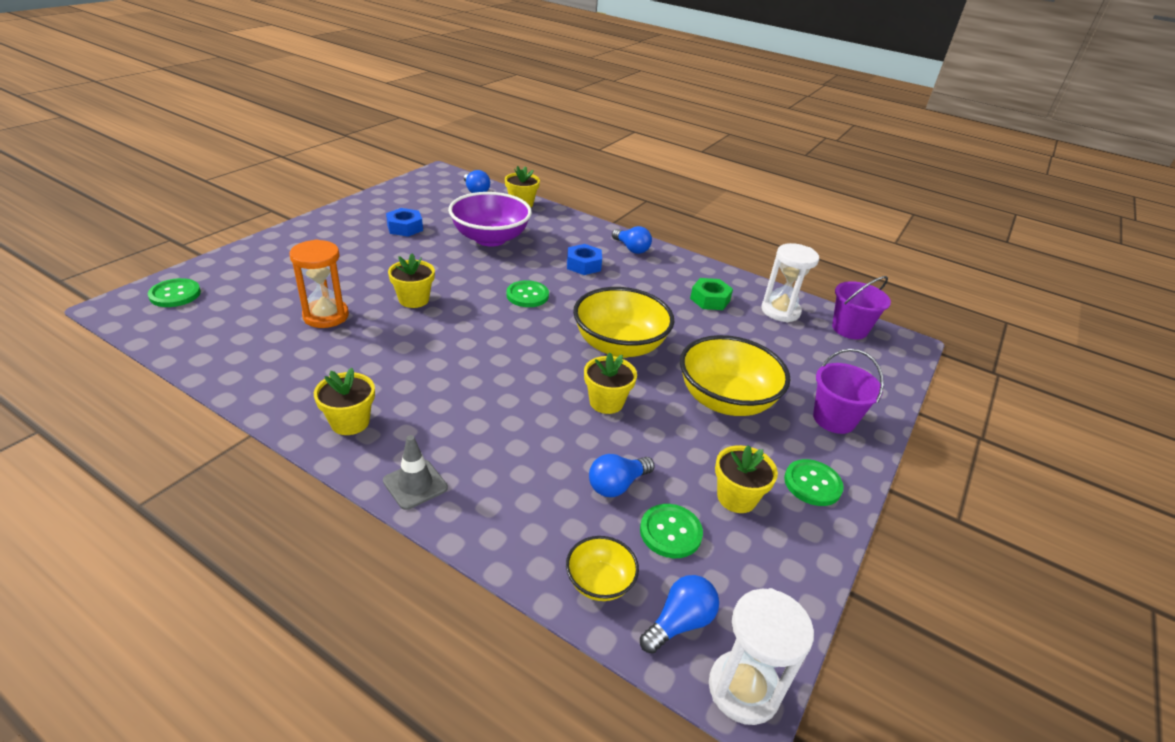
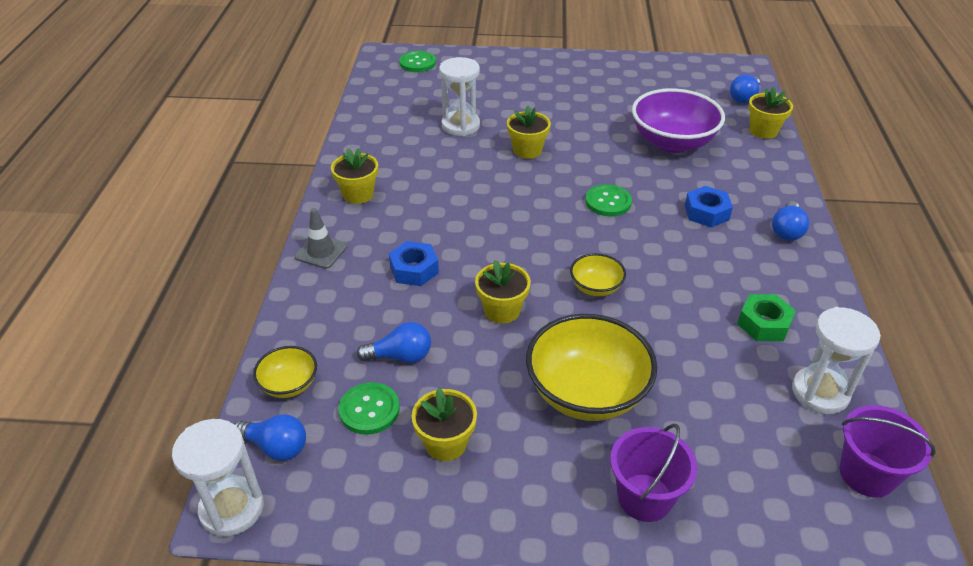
camera: 65 degrees right, 5 degrees up
orange hourglass [289,239,349,328] -> white hourglass [439,57,480,136]
blue nut [386,208,423,237] -> blue nut moved to [389,241,439,286]
yellow bowl [573,287,674,358] -> yellow bowl [570,253,626,296], size x0.50
blue light bulb [589,454,655,497] -> blue light bulb turned 150 degrees clockwise [357,322,431,363]
green button [784,459,844,506] -> none

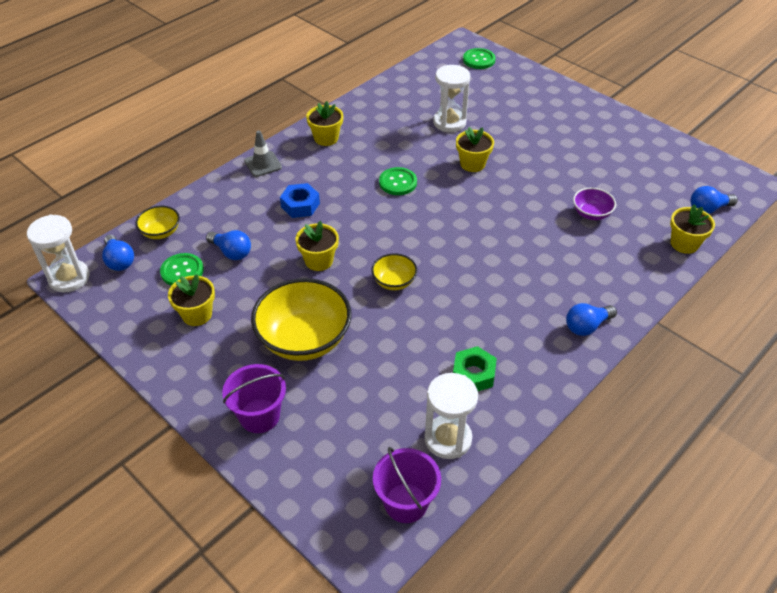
camera: 40 degrees right, 5 degrees up
green button [585,184,632,216] -> green button moved to [379,167,417,195]
purple bowl [632,88,725,153] -> purple bowl [573,188,616,220], size x0.50
blue nut [685,186,733,228] -> none

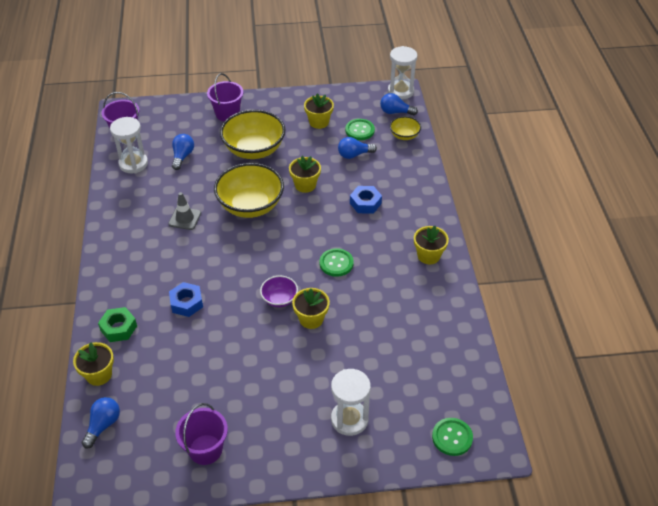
camera: 130 degrees right, 0 degrees up
grey traffic cone [244,130,282,177] -> grey traffic cone moved to [168,192,201,230]
yellow bowl [371,253,417,290] -> yellow bowl [214,163,284,218], size x2.01
white hourglass [433,65,470,132] -> white hourglass moved to [331,369,371,436]
green nut [453,346,497,391] -> green nut moved to [98,307,137,342]
blue light bulb [566,303,617,336] -> blue light bulb moved to [172,134,194,170]
purple bowl [573,188,616,220] -> purple bowl moved to [260,276,298,307]
none -> blue nut [169,282,203,317]
none -> purple bucket [175,403,228,465]

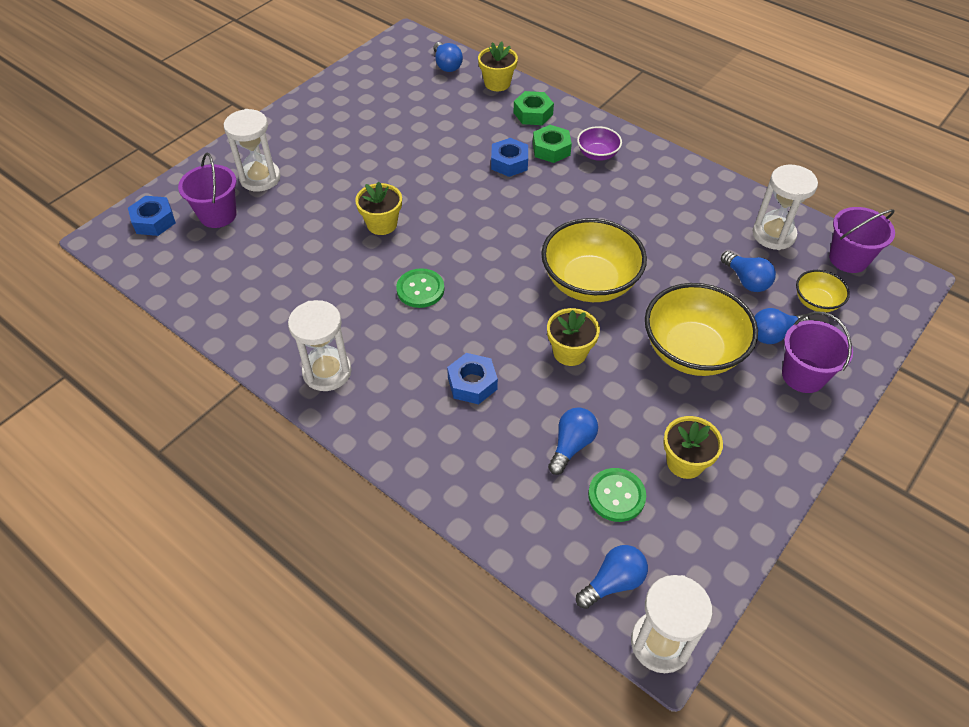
camera: 135 degrees right, 5 degrees up
grey traffic cone [168,192,201,230] -> none
purple bucket [175,403,228,465] -> purple bucket moved to [178,153,237,228]
purple bowl [260,276,298,307] -> purple bowl moved to [577,126,622,161]
yellow bowl [390,116,421,140] -> yellow bowl moved to [796,270,850,312]
yellow flower pot [414,226,449,264] -> white hourglass [288,300,352,391]
green button [432,418,473,456] -> blue nut [128,196,176,236]
none -> green nut [533,125,572,163]
none -> blue light bulb [754,308,810,344]

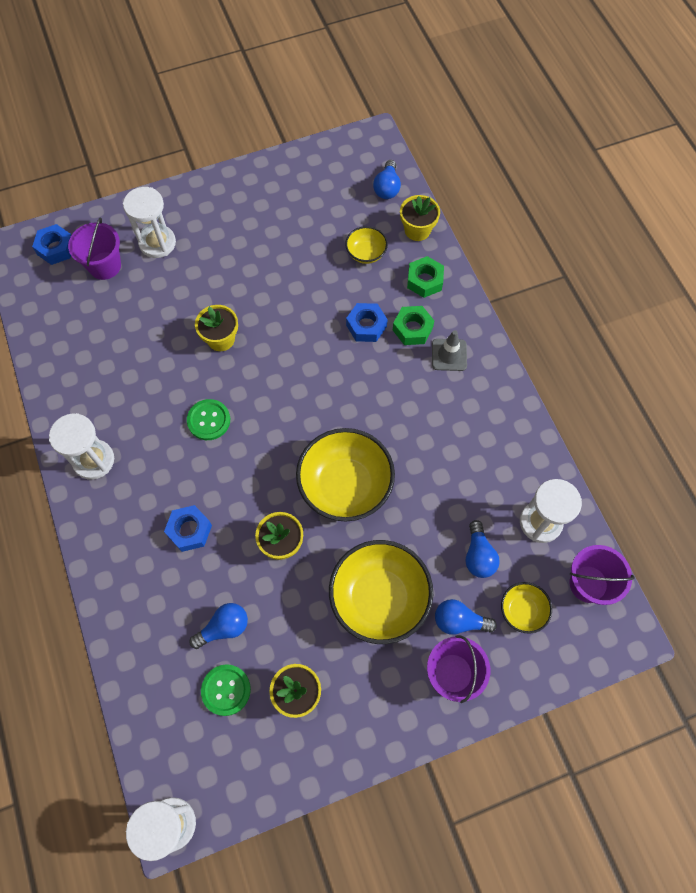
camera: 30 degrees right, 15 degrees up
blue light bulb [576,545,648,609] -> none
purple bowl [577,126,622,161] -> grey traffic cone [432,330,467,371]
none -> yellow bowl [345,226,388,264]

